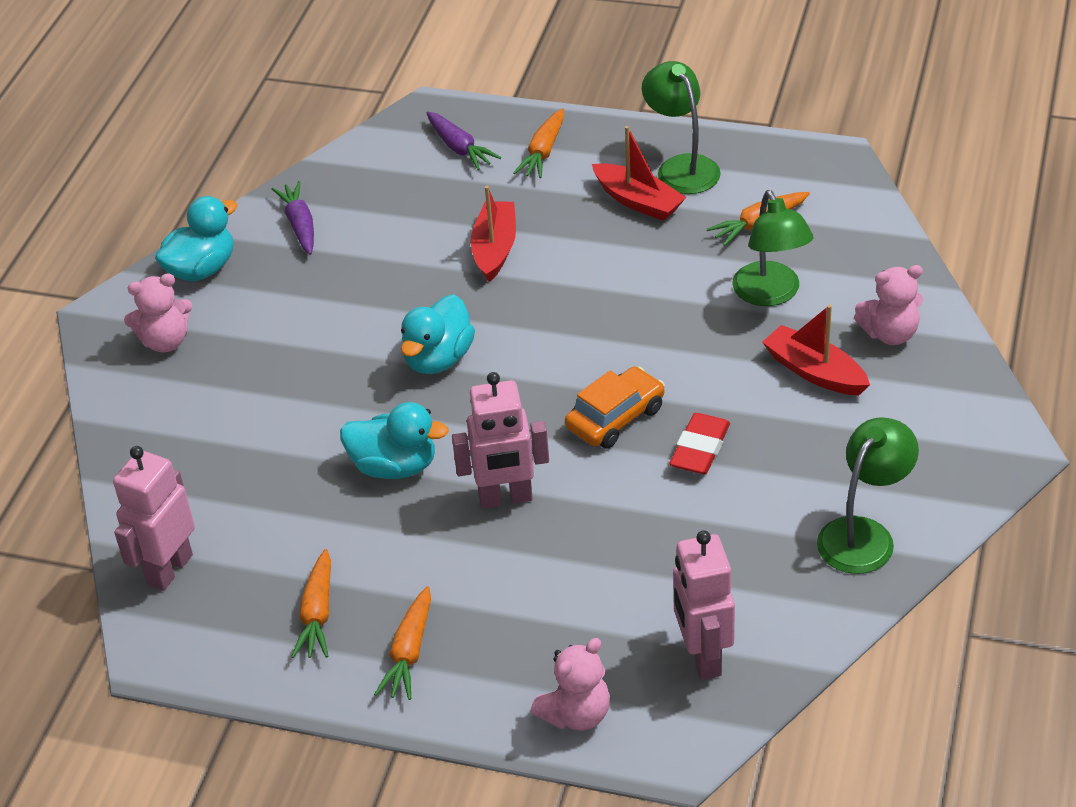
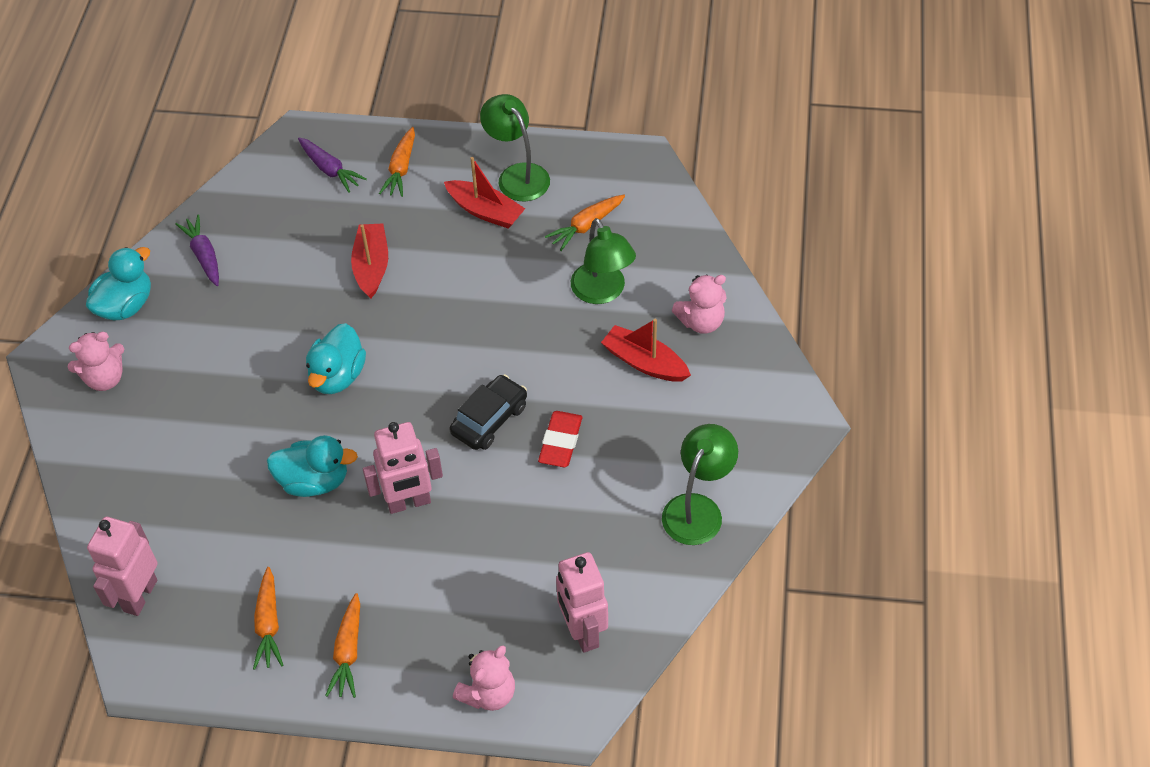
camera: 10 degrees left, 10 degrees up
orange car [565,366,665,449] -> black car [449,374,527,450]

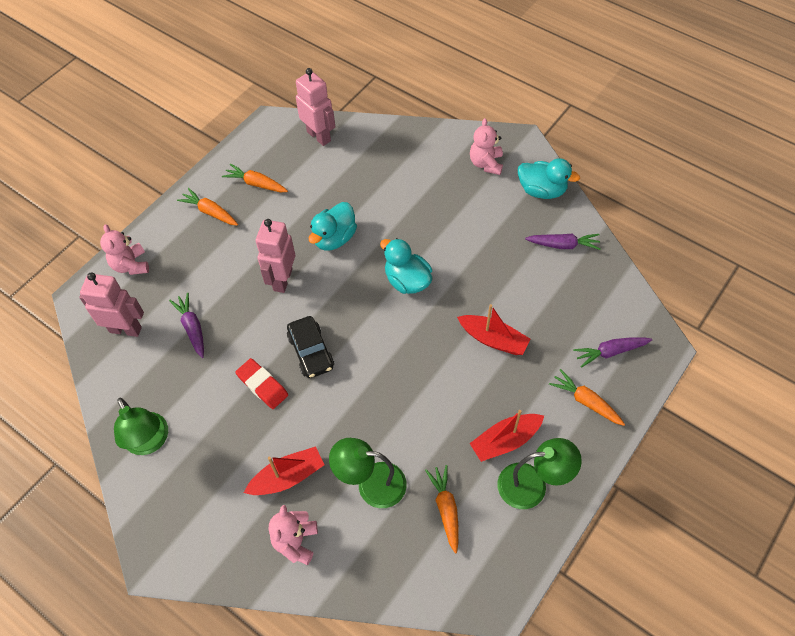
camera: 120 degrees right, 5 degrees up
turquoise duck [86,247,151,321] -> turquoise duck turned 45 degrees counterclockwise [518,158,580,199]
none -> purple carrot [169,293,204,358]

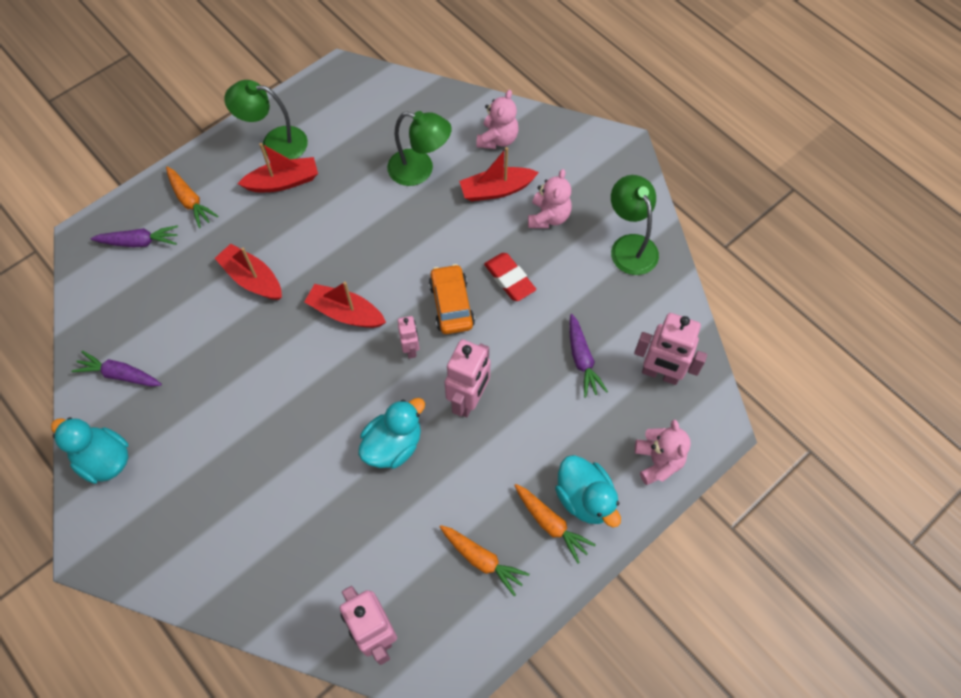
camera: 170 degrees left, 5 degrees up
black car [287,316,334,378] -> orange car [429,264,475,334]
turquoise duck [380,238,432,294] -> turquoise duck moved to [555,455,621,528]
orange carrot [425,465,459,553] -> none
pink teddy bear [470,118,503,175] -> pink teddy bear moved to [528,169,572,228]
none -> red boat [304,282,386,328]
none -> pink robot [398,316,419,359]

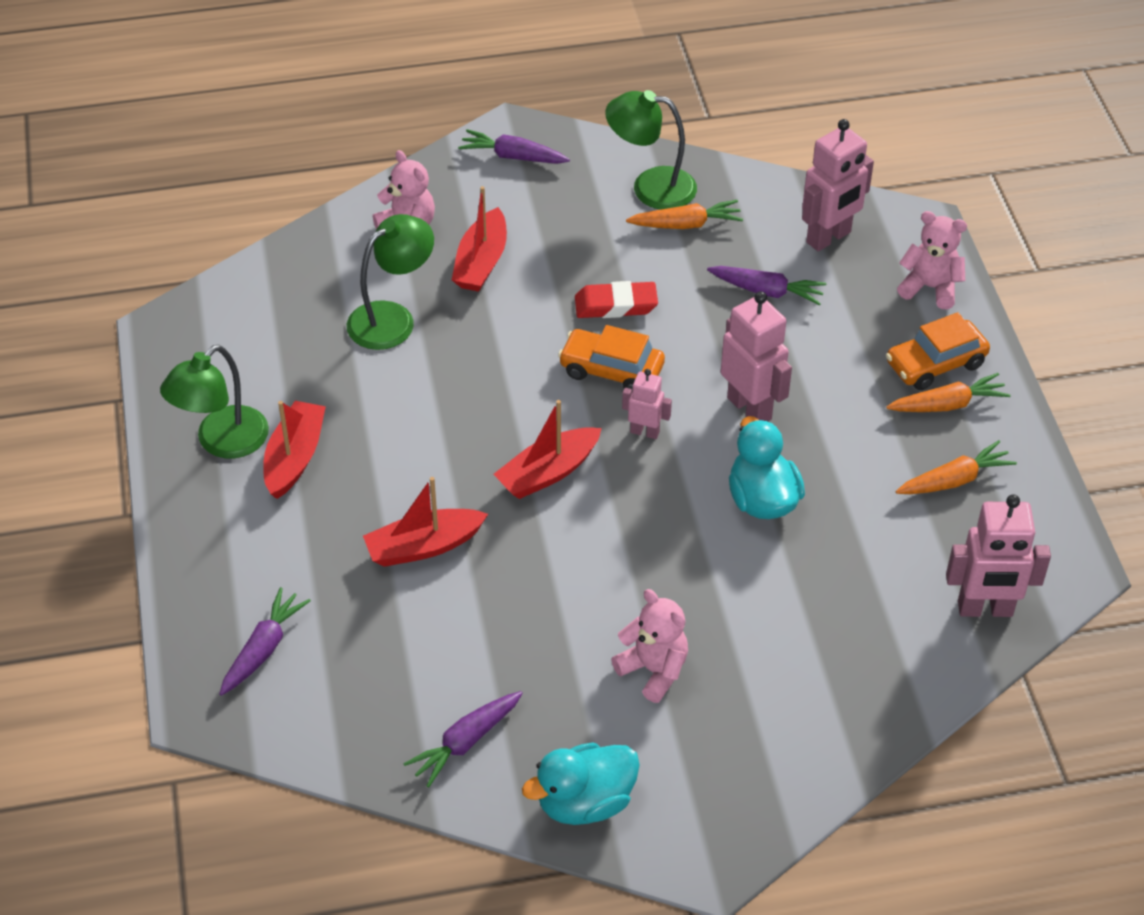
camera: 60 degrees left, 15 degrees down
orange carrot [166,167,218,228] -> orange carrot moved to [626,200,743,229]
pink teddy bear [528,169,572,228] -> pink teddy bear moved to [611,589,688,703]
turquoise duck [555,455,621,528] -> orange car [886,312,990,390]
none -> purple carrot [458,129,570,164]

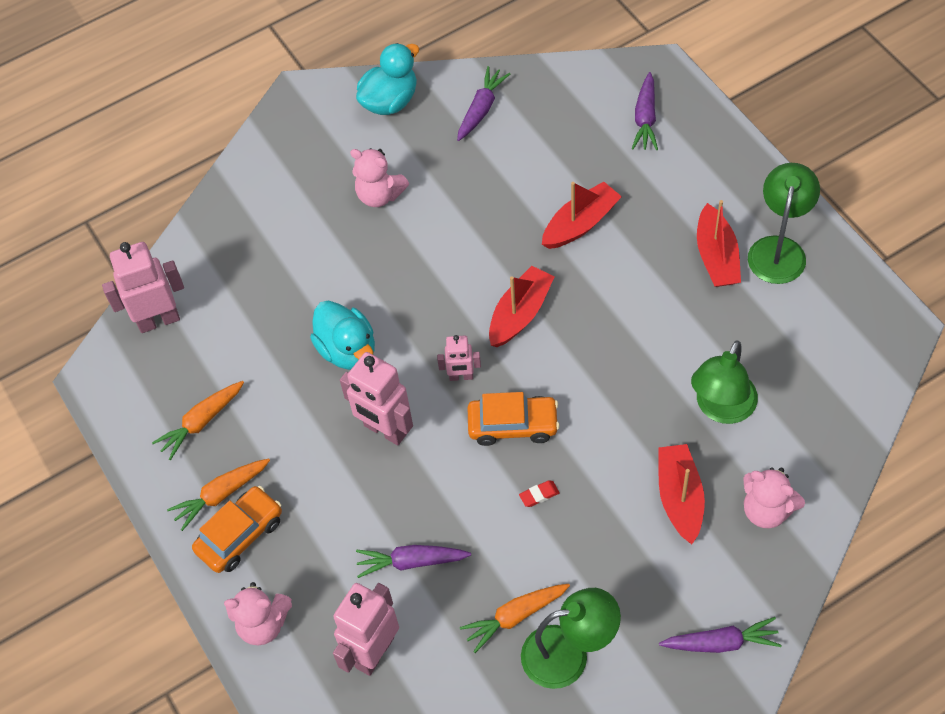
camera: 165 degrees right, 10 degrees up
red eraser [575,281,658,318] -> red eraser [519,481,559,507], size x0.51

